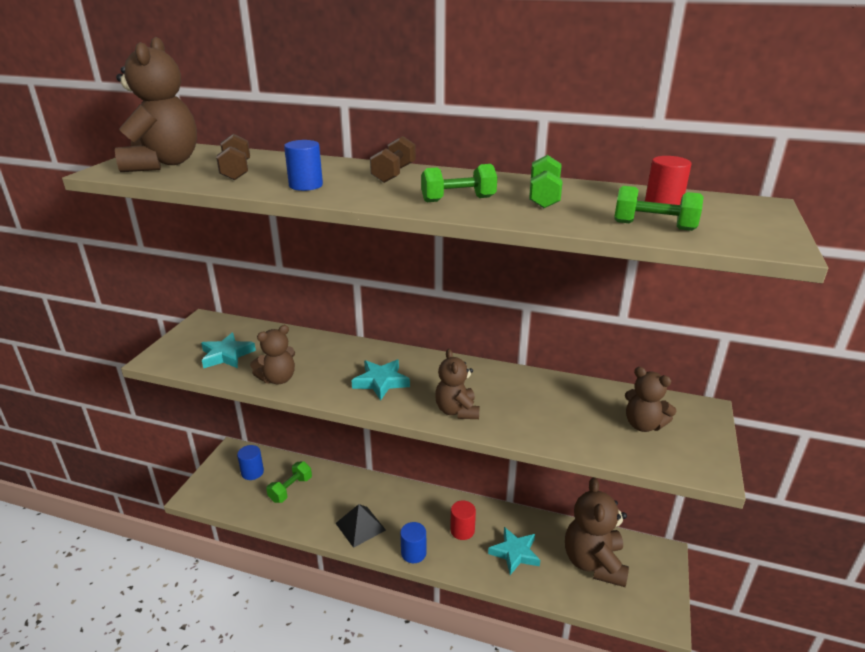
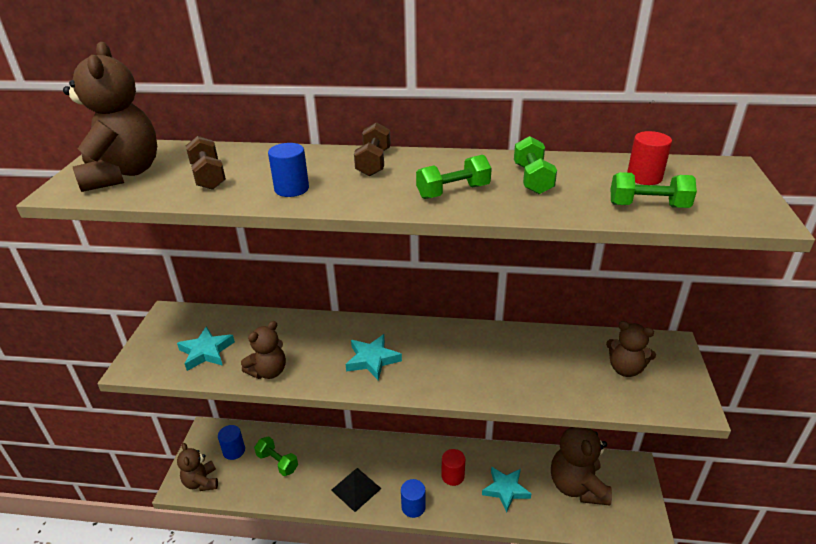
camera: 10 degrees left, 5 degrees up
green dumbbell [266,461,312,503] -> green dumbbell turned 75 degrees counterclockwise [254,436,298,476]
brown teddy bear [435,349,480,419] -> brown teddy bear moved to [177,443,218,491]

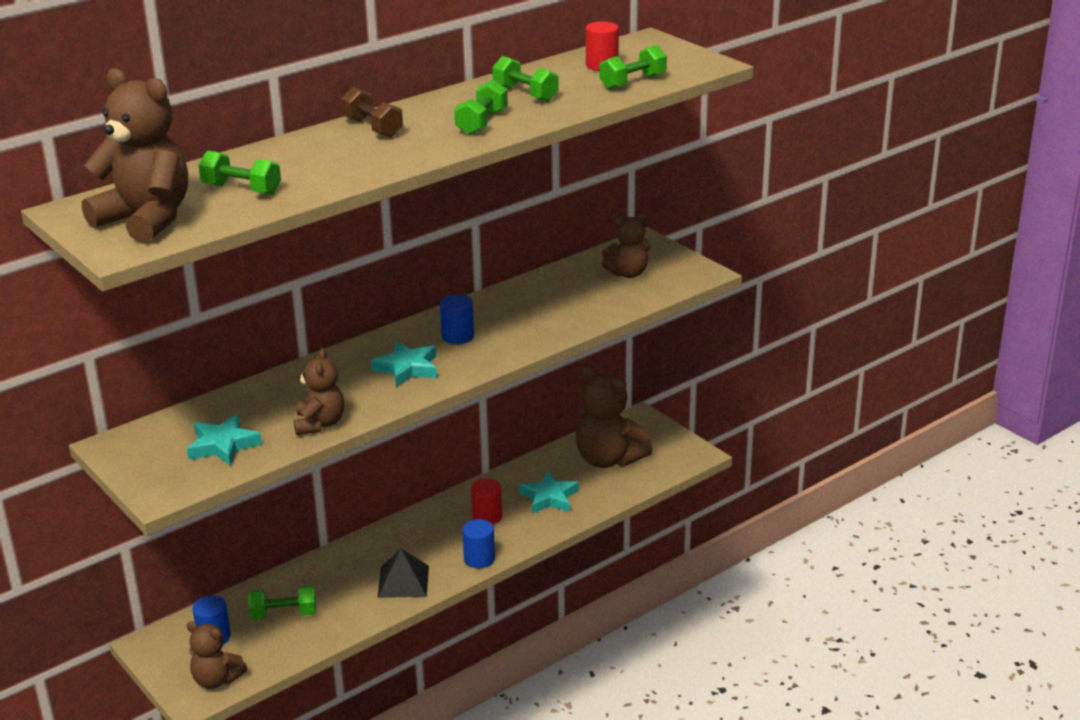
camera: 45 degrees left, 5 degrees down
brown dumbbell [186,136,226,190] -> green dumbbell [199,151,281,195]
blue cylinder [268,143,309,197] -> blue cylinder moved to [440,294,474,344]

